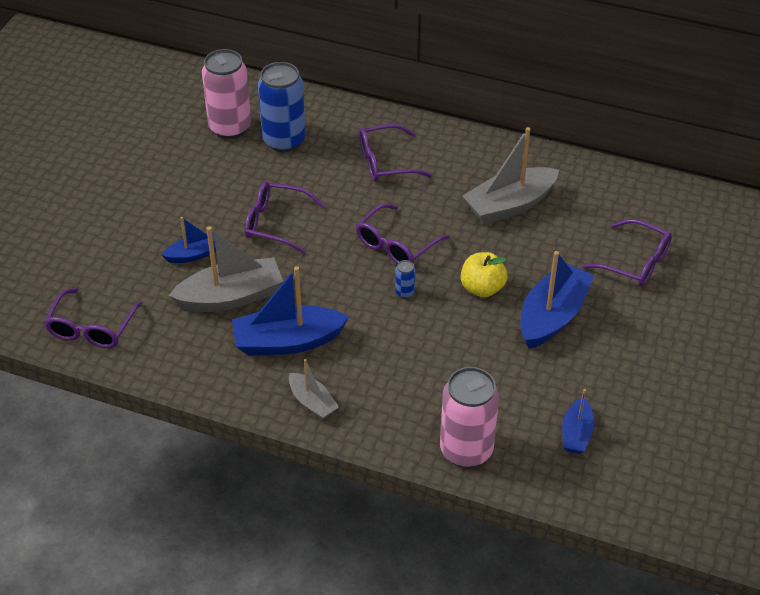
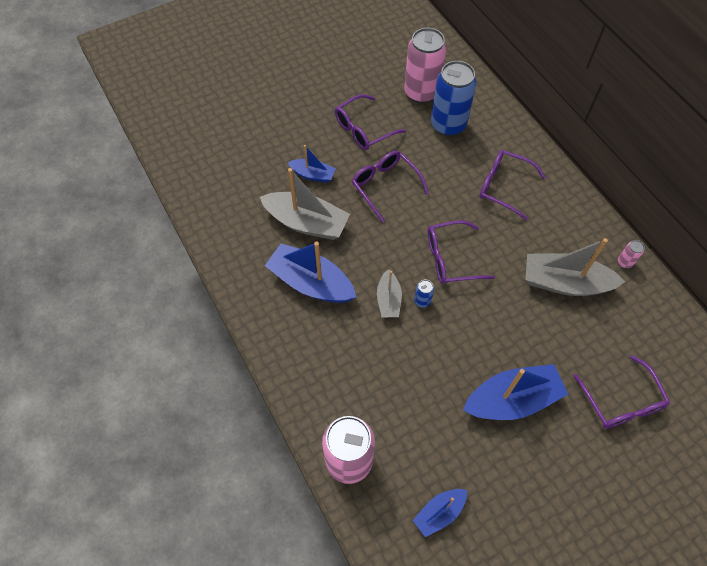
camera: 40 degrees right, 15 degrees up
purple glasses [44,288,143,348] -> purple glasses moved to [335,94,406,150]
grey boat [289,359,339,420] -> grey boat moved to [377,269,402,317]
yellow apple [461,252,507,297] -> none
none -> pink can [618,240,645,268]

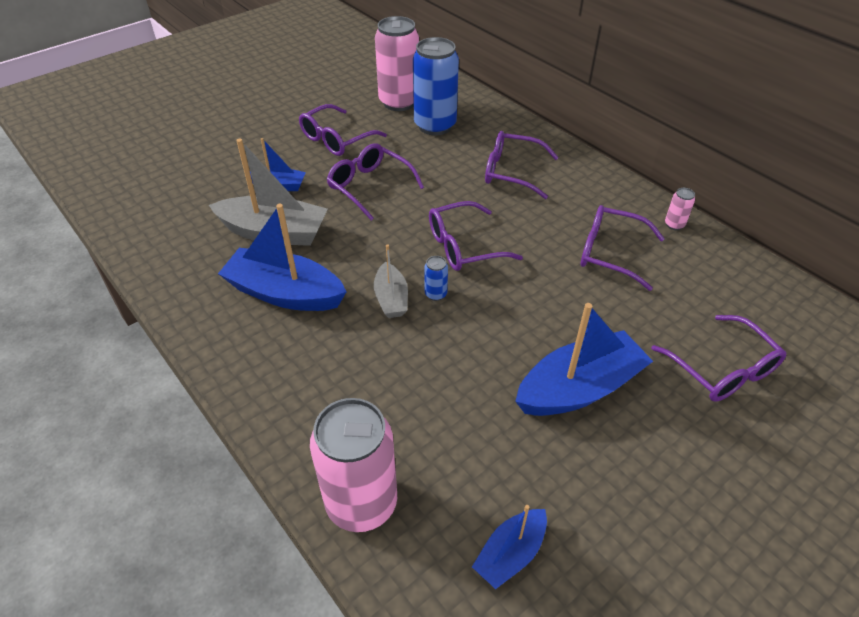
camera: 10 degrees left, 15 degrees down
grey boat [525,238,625,296] -> purple glasses [580,205,665,291]

